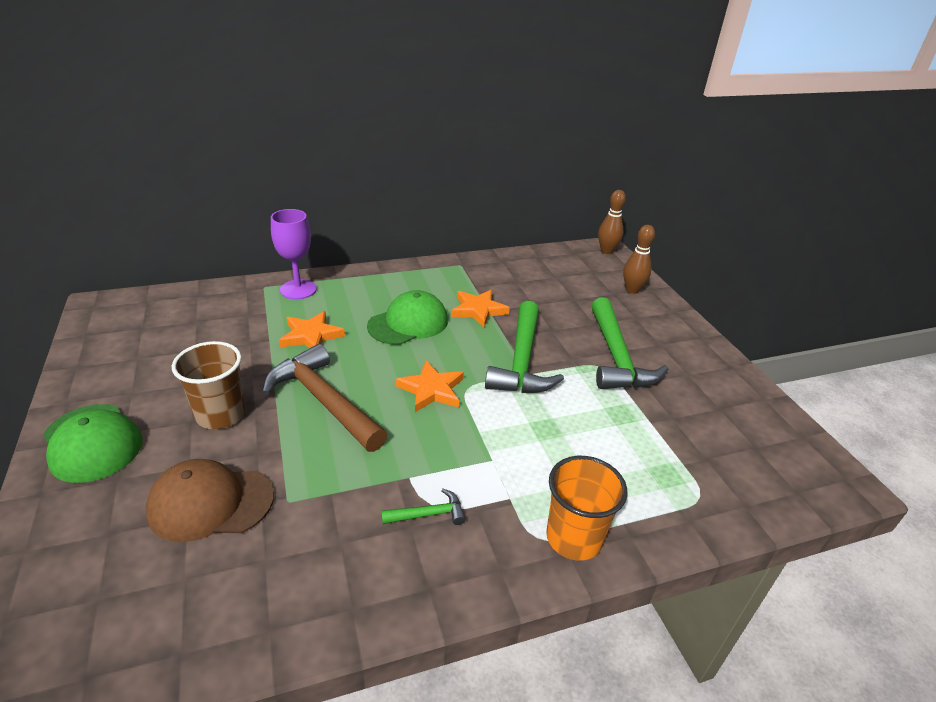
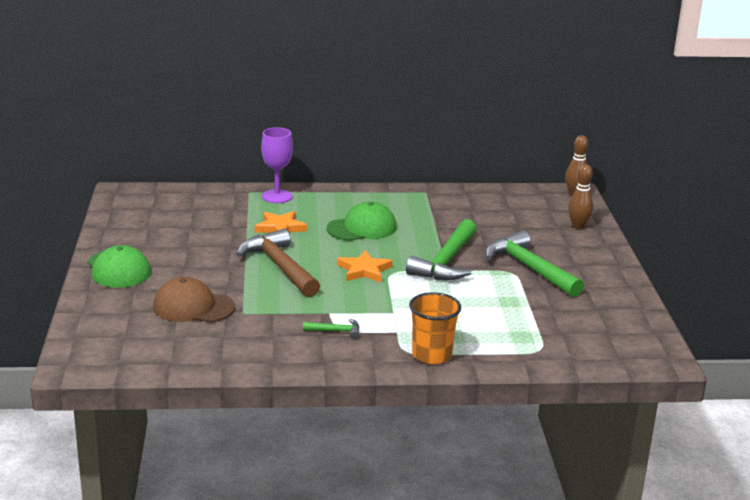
camera: 15 degrees right, 10 degrees down
brown cup [172,341,246,429] -> none
orange star [451,290,510,328] -> none
green hammer [591,298,668,389] -> green hammer turned 135 degrees clockwise [485,230,584,297]

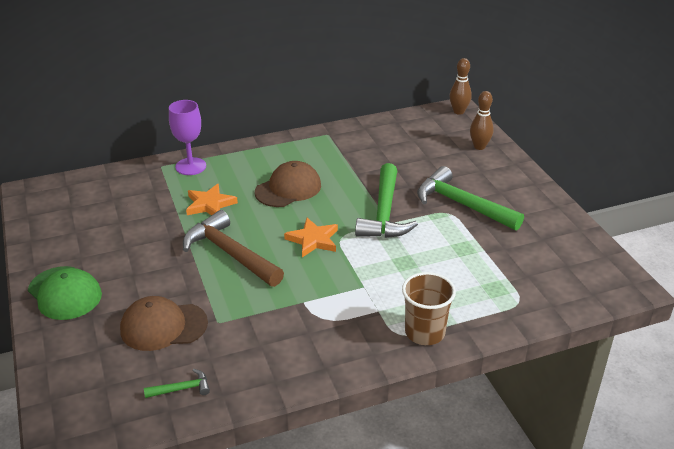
camera: 15 degrees left, 10 degrees up
green hammer [303,319,360,339] -> green hammer moved to [144,369,210,398]
green cap [327,201,397,241] -> brown cap [255,161,321,207]
orange cup [409,292,461,364] -> brown cup [402,272,456,345]

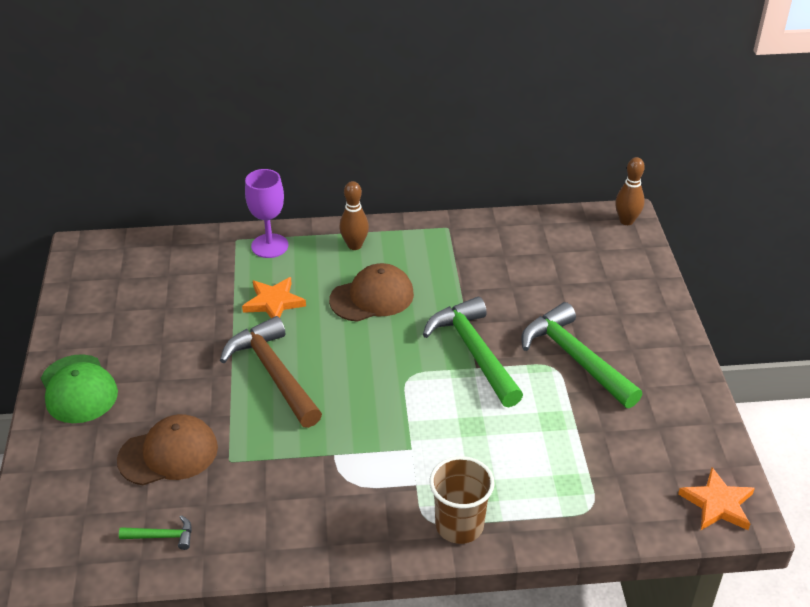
camera: 15 degrees right, 5 degrees up
brown cap [120,296,208,351] -> brown cap turned 150 degrees clockwise [117,414,218,485]
orange star [284,218,338,257] -> orange star moved to [678,467,755,530]
green hammer [355,163,418,238] -> green hammer turned 135 degrees clockwise [423,297,523,407]
brown bowling pin [470,91,494,150] -> brown bowling pin moved to [339,181,369,250]

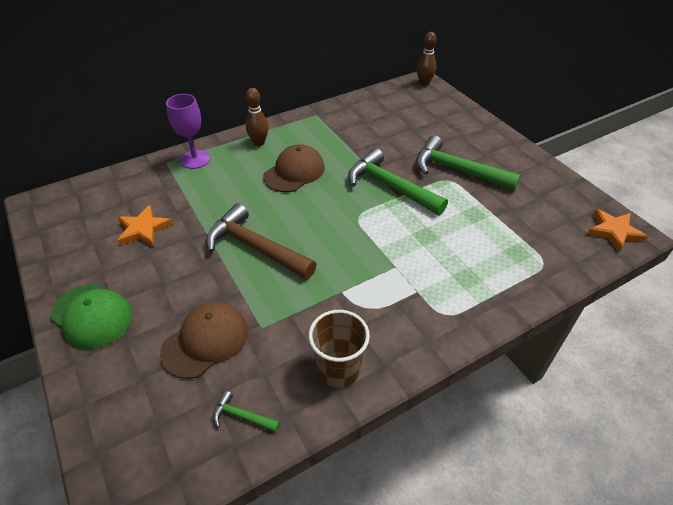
camera: 25 degrees left, 5 degrees up
green hammer [119,515,192,550] -> green hammer turned 135 degrees counterclockwise [213,390,280,432]
orange star [242,277,306,318] -> orange star moved to [117,205,173,247]
brown cup [429,456,495,544] -> brown cup moved to [309,310,370,388]

